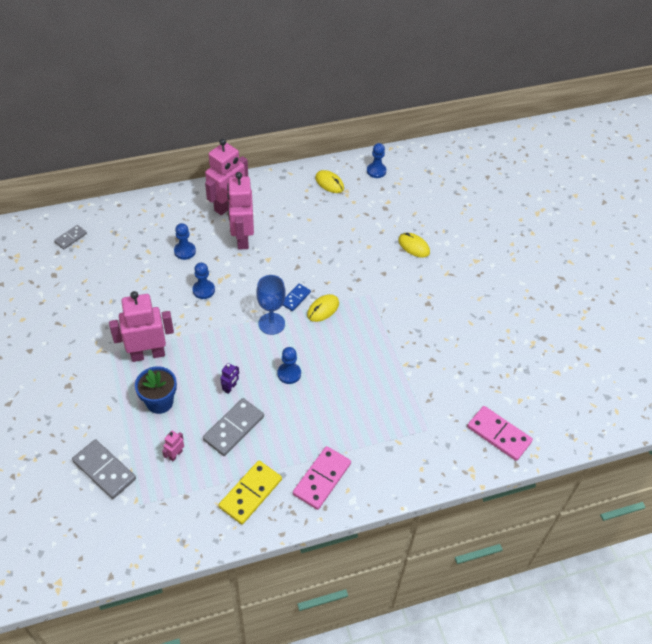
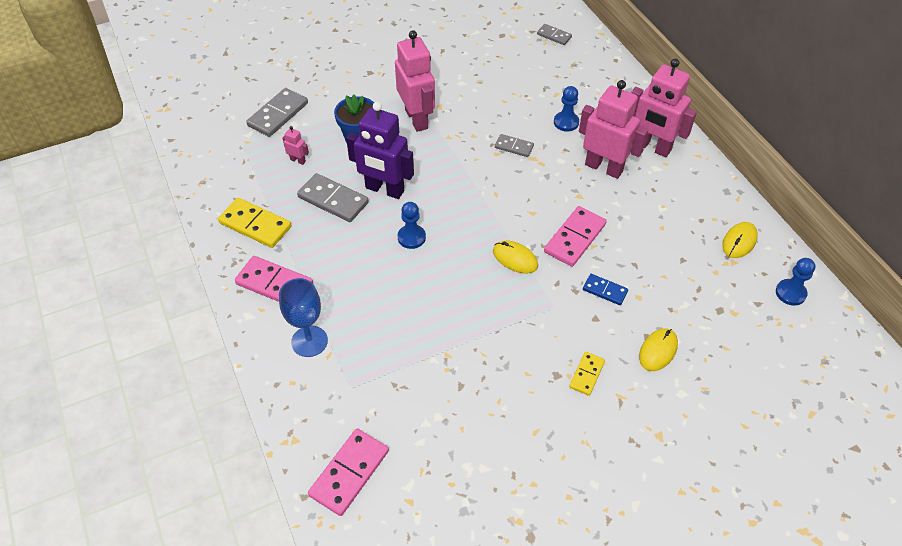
camera: 85 degrees right, 0 degrees up
blue pawn [192,262,215,299] -> grey domino [495,134,534,157]
purple robot [220,363,239,394] -> purple robot [346,102,414,199], size x2.39
pink robot [227,172,254,250] -> pink robot turned 45 degrees clockwise [579,80,648,179]
blue goblet [256,275,286,335] -> blue goblet moved to [279,278,328,357]
blue domino [283,284,311,311] -> blue domino moved to [583,274,628,305]
none -> pink domino [544,206,607,267]
none -> yellow domino [569,352,605,396]

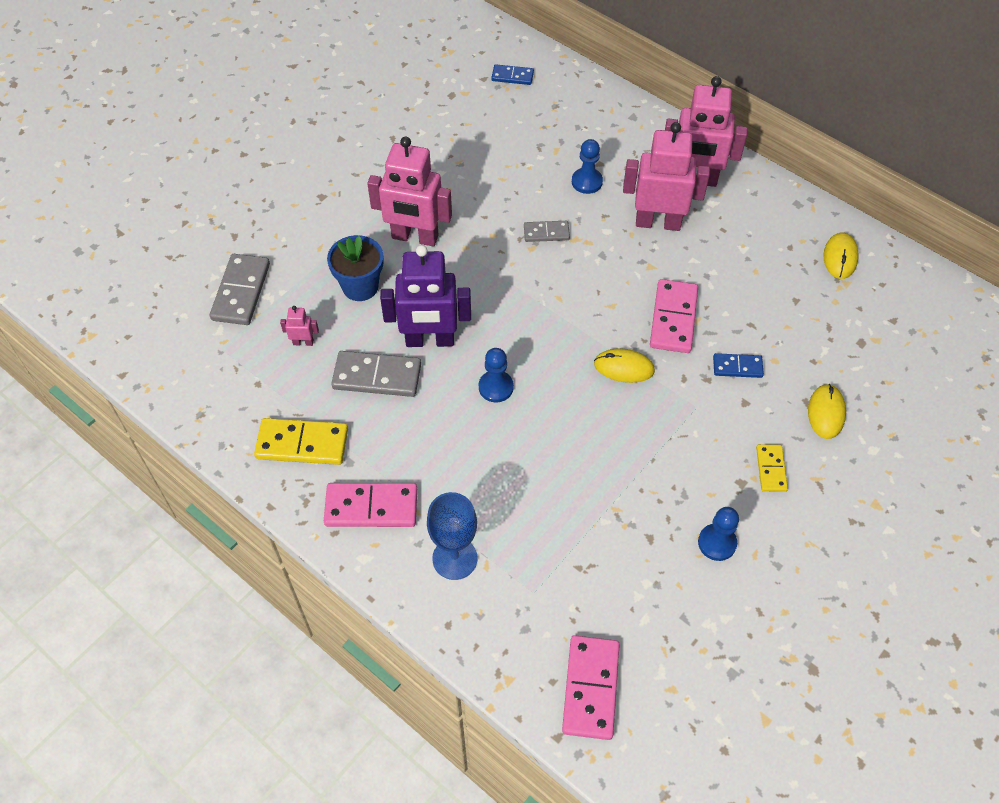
camera: 25 degrees left, 5 degrees up
pink robot [395,30,435,132] -> pink robot turned 150 degrees clockwise [367,137,452,246]
grey domino [537,24,572,45] -> blue domino [491,64,534,85]
blue pawn [776,258,816,306] -> blue pawn moved to [698,507,739,561]

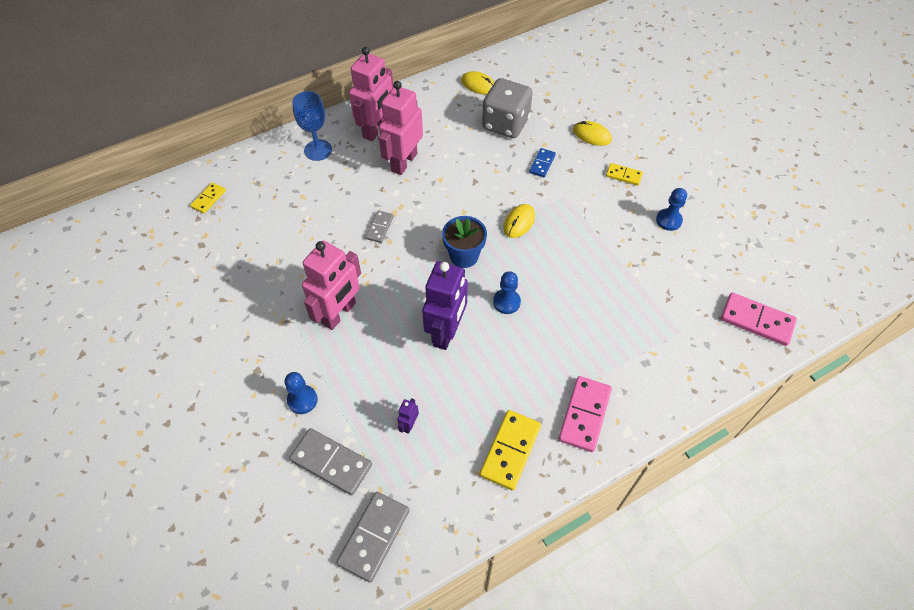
camera: 70 degrees left, 0 degrees up
pink robot [280,306,319,346] -> purple robot [397,398,419,434]
blue flower pot [327,235,384,301] -> blue flower pot moved to [442,216,487,268]
grey domino [331,351,421,397] -> grey domino moved to [336,492,410,583]
blue goblet [427,492,478,580] -> blue goblet moved to [292,91,332,161]
blue domino [491,64,534,85] -> yellow domino [190,182,226,214]
blue pawn [572,139,603,194] -> blue pawn moved to [285,372,318,414]
pink domino [650,279,698,353] -> none
none -> grey dice [482,78,533,138]

